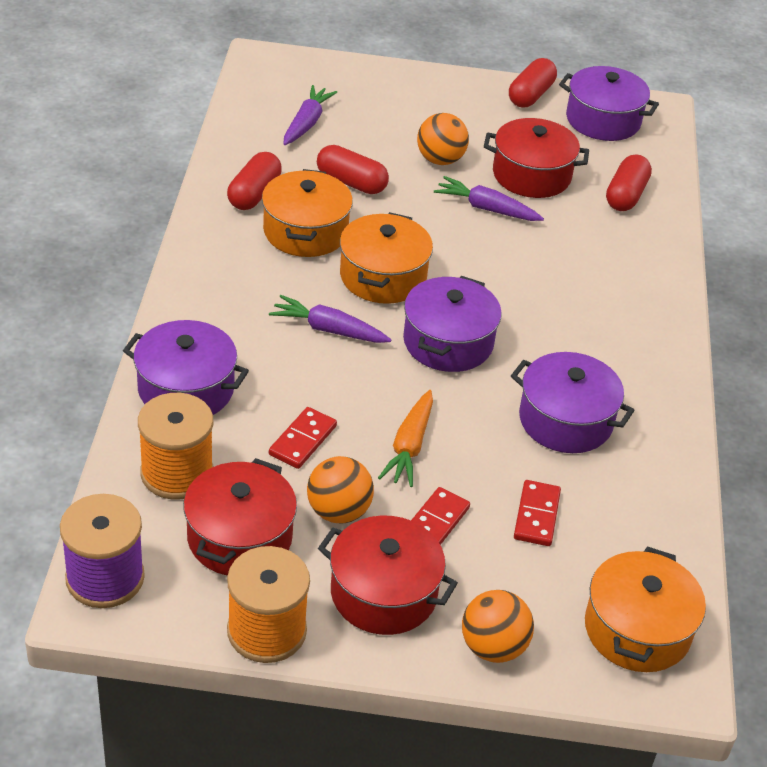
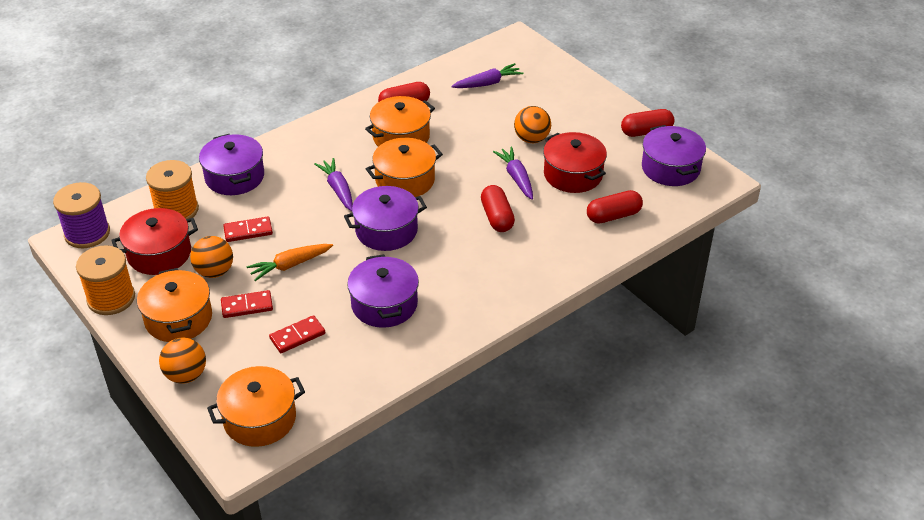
camera: 50 degrees right, 0 degrees up
red capsule [317,145,389,194] -> red capsule moved to [481,185,515,232]
red pot [318,515,458,635] -> orange pot [137,268,212,342]

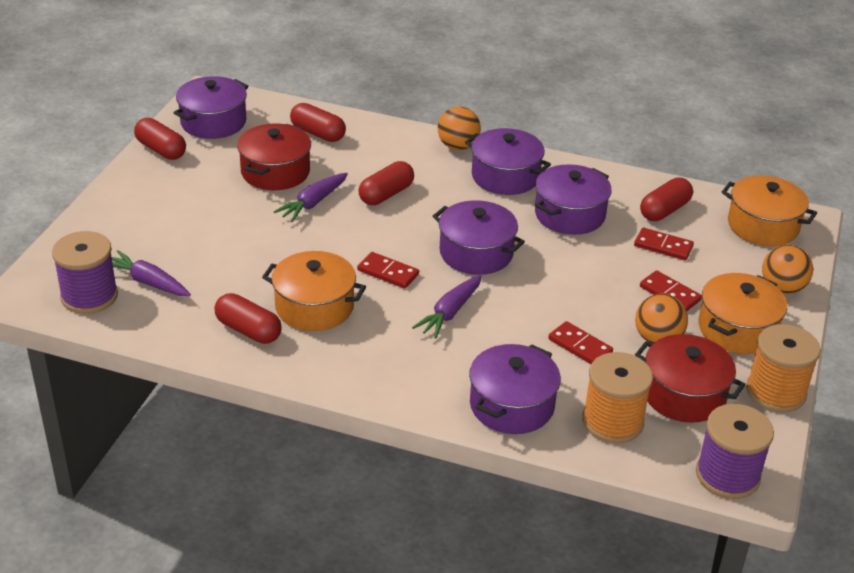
camera: 125 degrees left, 5 degrees down
orange carrot [246,244,333,281] -> none
orange pot [366,138,443,197] -> red domino [357,252,419,288]
orange ball [514,106,551,143] -> orange ball moved to [438,107,481,150]
none -> purple spool [52,231,118,314]
none -> purple pot [465,128,551,195]
none -> red capsule [640,177,693,221]

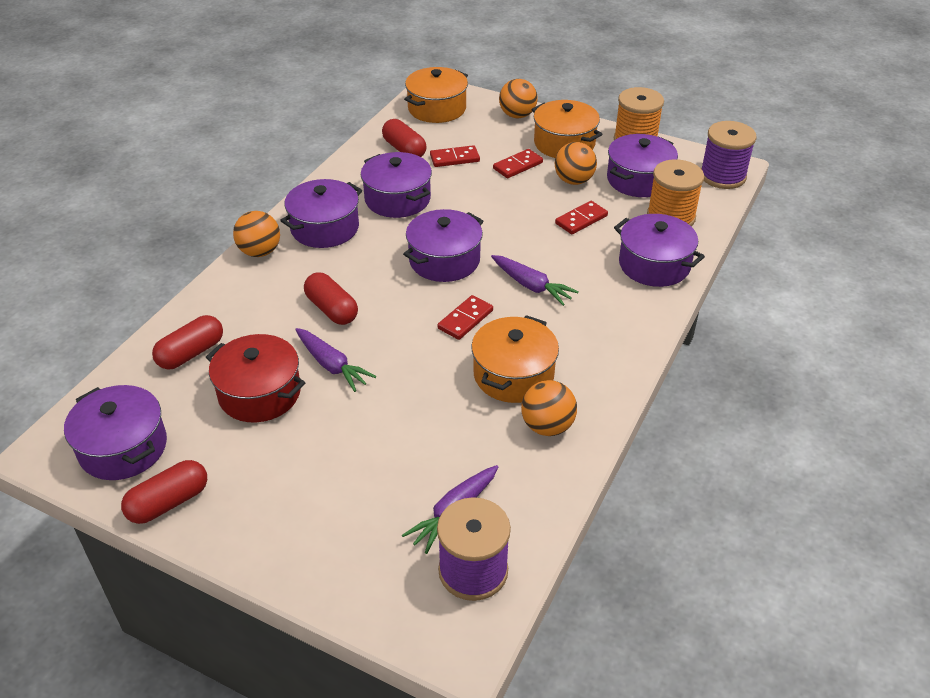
camera: 80 degrees left, 5 degrees up
red capsule [215,293,282,344] -> orange ball [521,380,577,436]
red domino [634,228,694,260] -> red domino turned 45 degrees clockwise [430,145,480,167]
red pot [635,334,746,423] -> purple pot [607,134,678,197]

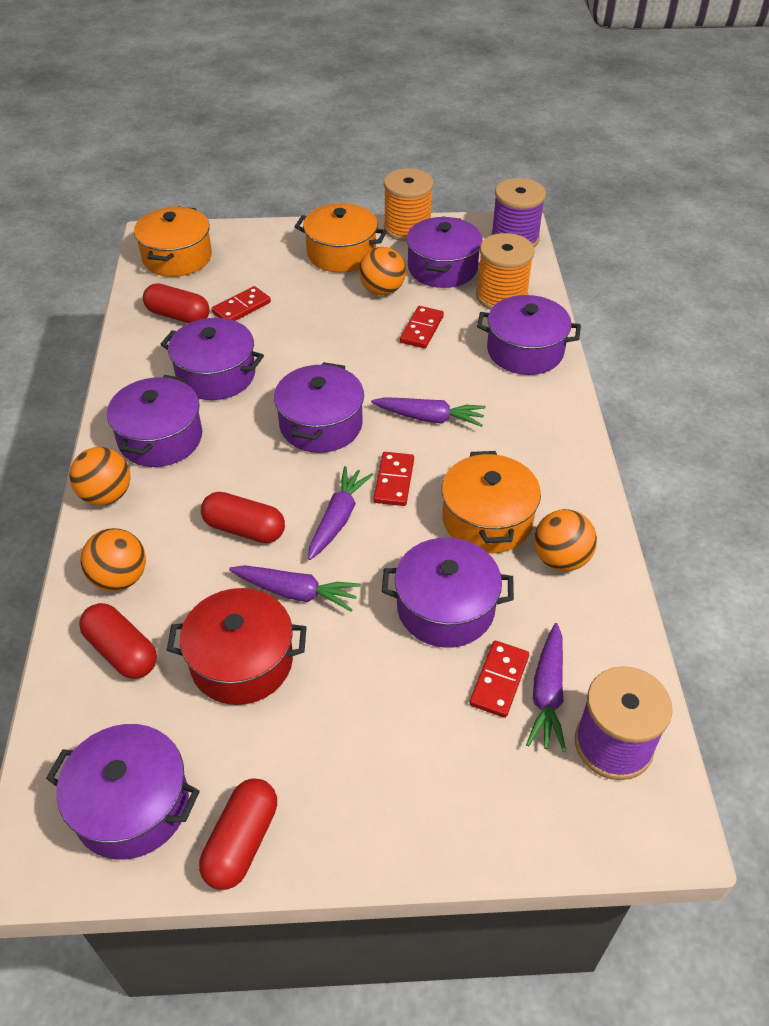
camera: 30 degrees left, 5 degrees up
red capsule [152,315,223,370] -> red capsule turned 60 degrees counterclockwise [79,603,157,679]
red domino [493,149,543,178] -> red domino moved to [469,641,529,718]
orange ball [499,79,538,118] -> orange ball moved to [80,528,146,591]
none -> purple carrot [308,466,373,560]
none -> purple pot [382,538,514,648]

